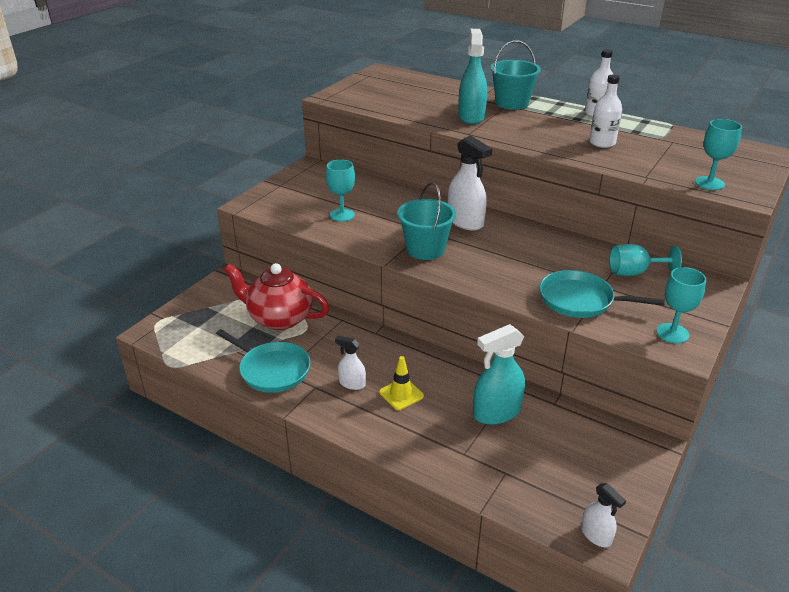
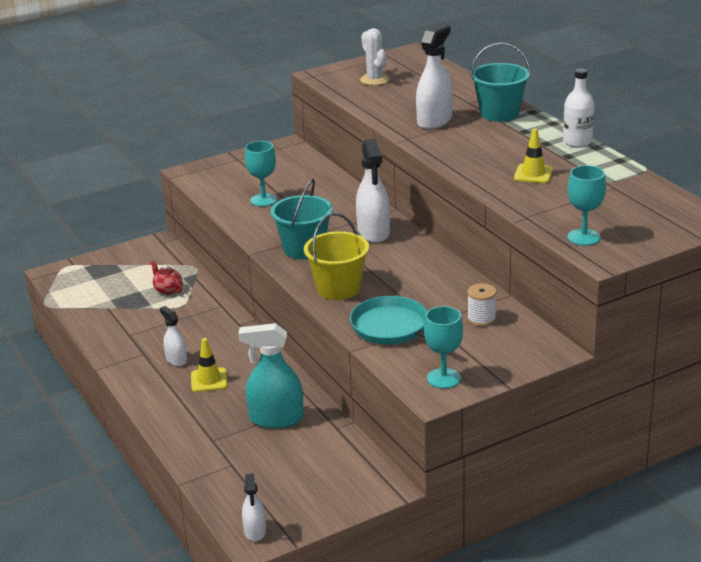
camera: 30 degrees right, 5 degrees down
turquoise pan [216,329,311,393] -> none
red teapot [224,263,330,330] -> red teapot [151,261,182,295], size x0.43
turquoise spray bottle [458,29,487,124] -> white spray bottle [416,24,453,129]
white bottle [589,75,622,148] -> yellow traffic cone [514,129,553,183]
turquoise goblet [610,244,682,276] -> white spool [467,283,497,327]
none -> yellow bucket [304,213,369,300]
none -> white cactus [360,28,390,85]

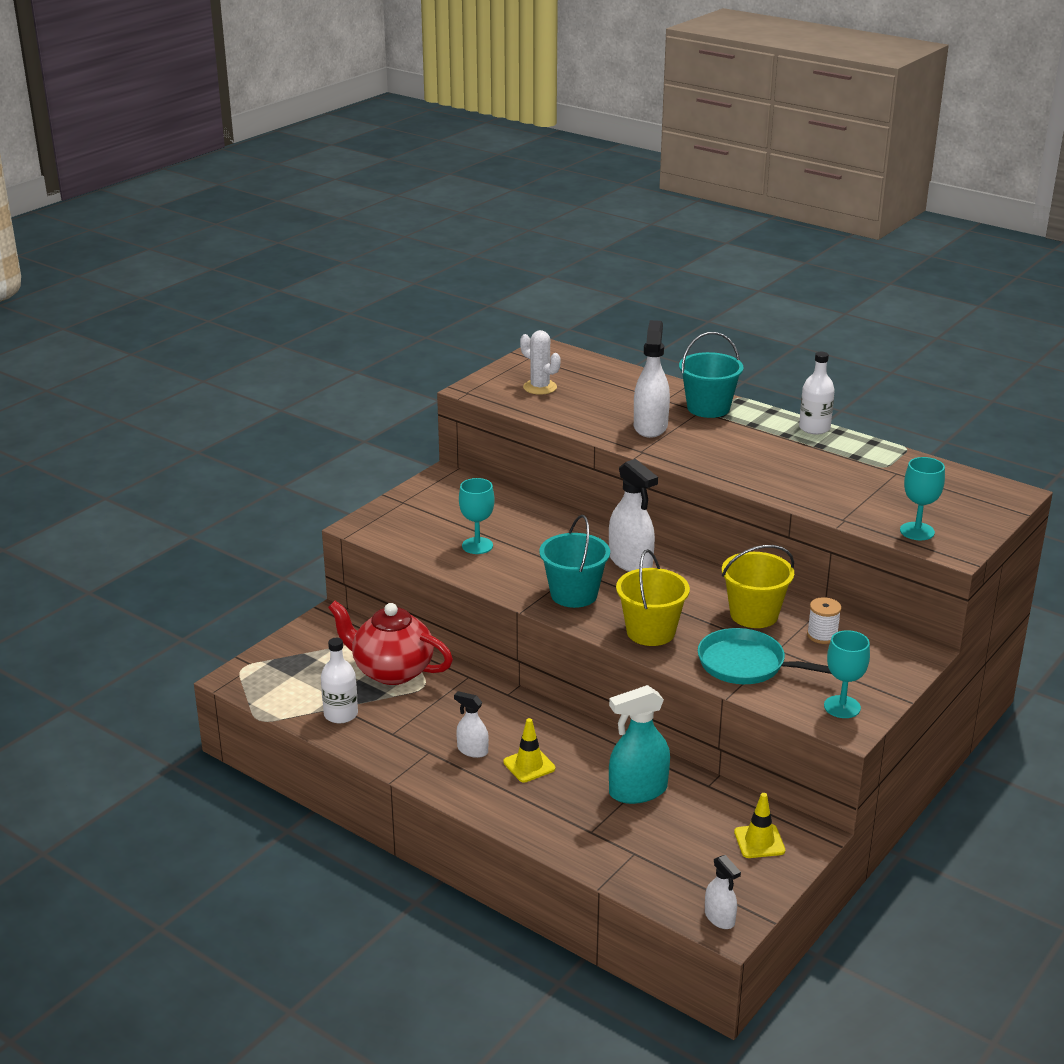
camera: 25 degrees left, 0 degrees up
red teapot [151,261,182,295] -> red teapot [328,600,453,685], size x2.30
yellow traffic cone [514,129,553,183] -> yellow traffic cone moved to [734,793,785,858]
none -> white bottle [321,638,358,723]
none -> yellow bucket [722,545,794,628]

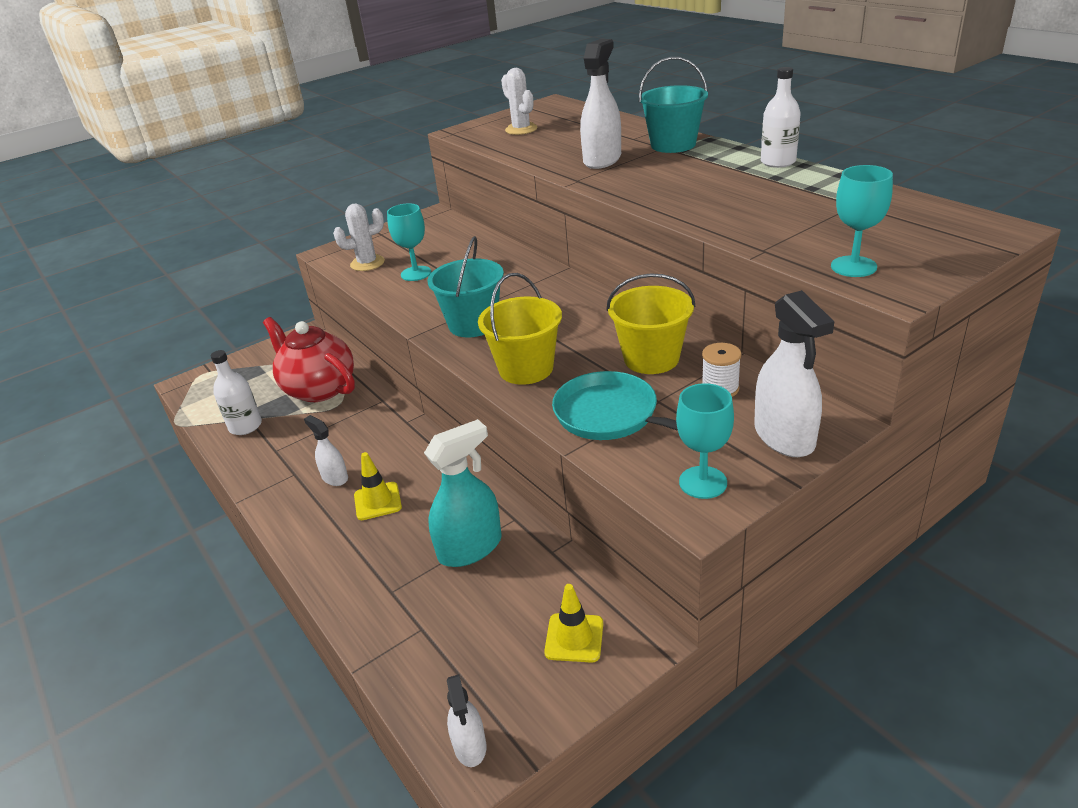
camera: 20 degrees right, 5 degrees up
white spray bottle [609,459,658,572] -> white spray bottle moved to [754,290,835,457]
turquoise spray bottle [609,685,670,804] -> turquoise spray bottle turned 150 degrees clockwise [424,419,502,567]
none -> white cactus [333,204,385,271]

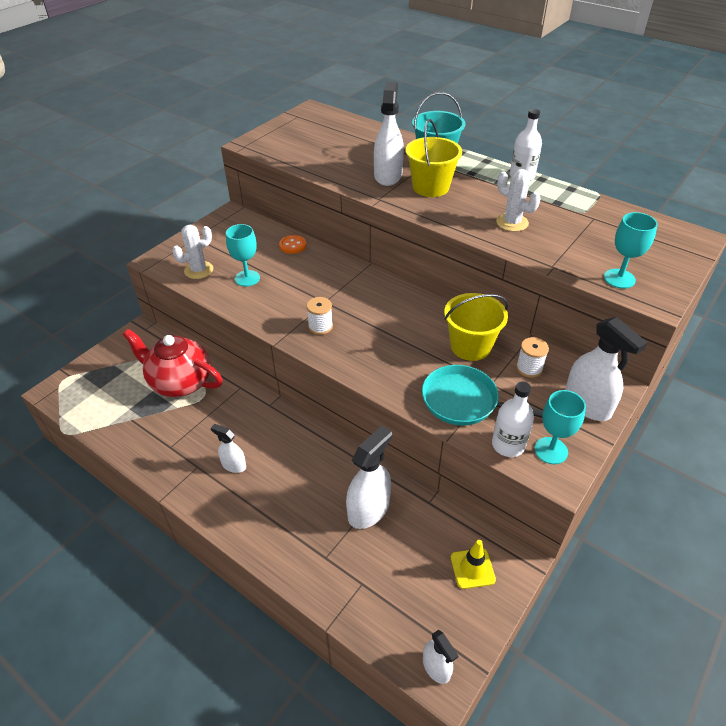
camera: 20 degrees left, 10 degrees up
white bottle [211,350,262,435] -> white bottle moved to [492,382,534,457]
yellow traffic cone [354,452,402,520] -> none
turquoise spray bottle [424,419,502,567] -> white spray bottle [346,425,392,529]
turquoise bucket [427,236,504,338] -> white spool [306,297,333,335]
yellow bucket [478,273,562,385] -> yellow bucket moved to [405,119,462,197]
white cactus [501,68,538,135] -> white cactus moved to [496,169,541,232]
none -> orange button [279,235,306,254]

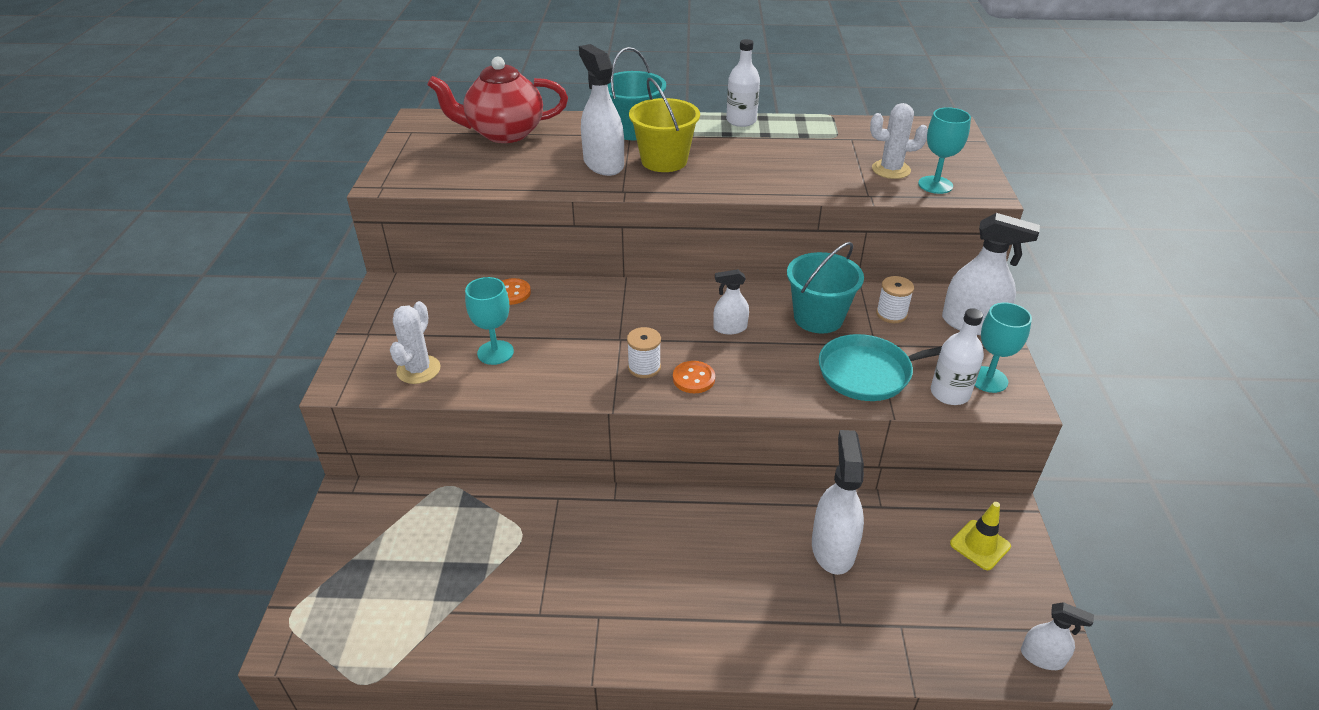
camera: 35 degrees left, 5 degrees down
red teapot [123,329,223,397] -> red teapot moved to [427,57,568,143]
white spray bottle [211,424,246,473] -> white spray bottle moved to [713,269,749,334]
yellow bucket [444,293,508,361] -> turquoise bucket [787,242,864,334]
white cactus [496,169,541,232] -> white cactus moved to [870,103,928,179]
none -> orange button [673,361,715,393]

